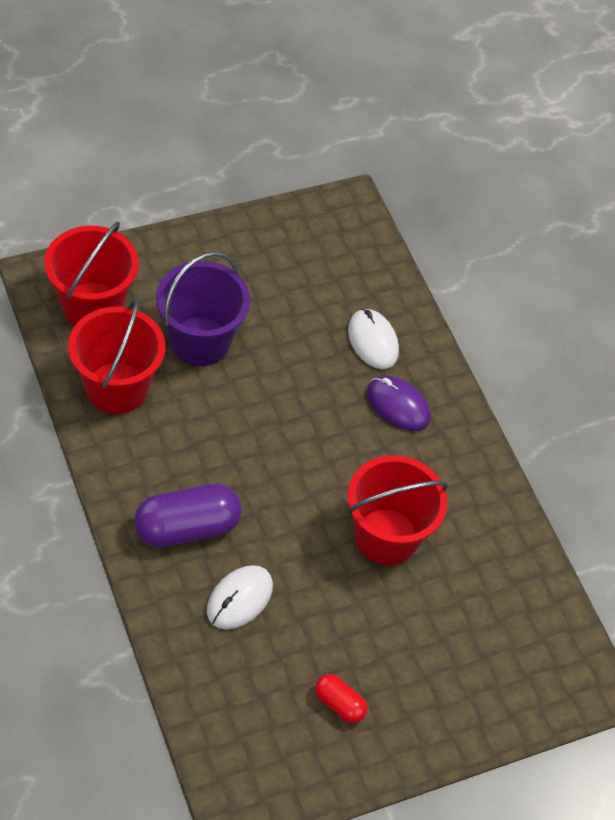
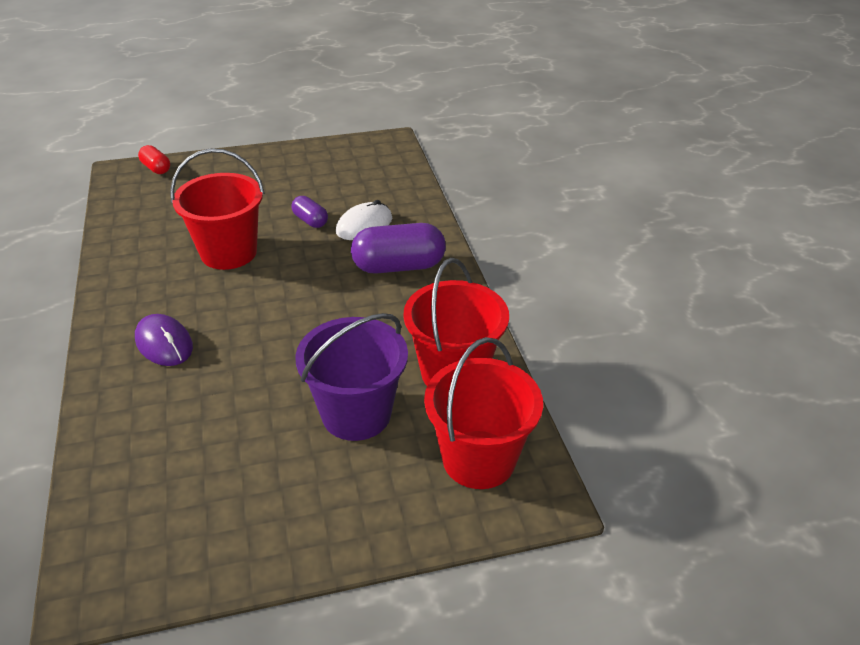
camera: 165 degrees left, 15 degrees down
red capsule [315,674,368,723] -> red capsule moved to [138,145,170,174]
white mouse [348,309,399,369] -> none
none -> purple capsule [291,196,328,228]

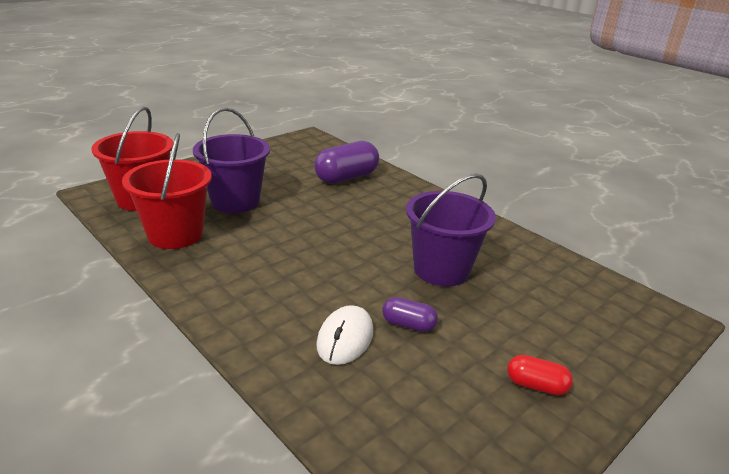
camera: 150 degrees right, 10 degrees down
purple mouse [135,314,193,366] -> none
red capsule [138,145,170,174] -> red capsule moved to [507,355,573,395]
red bucket [170,148,265,270] -> purple bucket [406,174,496,287]
purple capsule [351,223,446,274] -> purple capsule moved to [314,141,379,184]

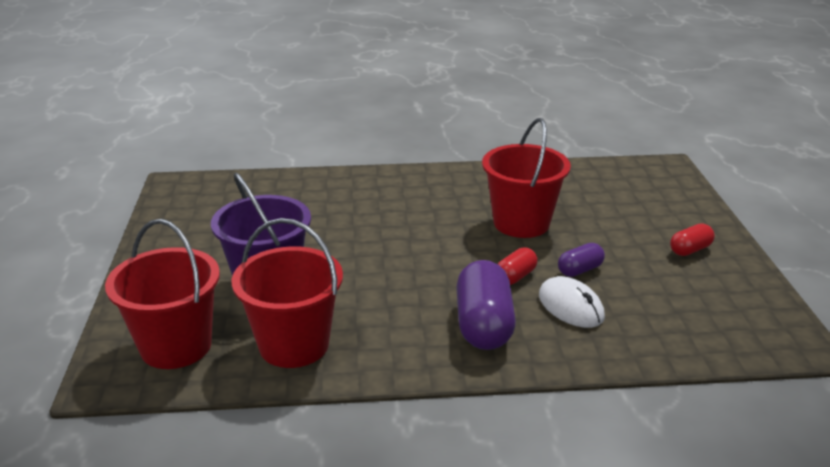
camera: 50 degrees left, 0 degrees up
purple capsule [314,141,379,184] -> purple capsule moved to [456,260,516,350]
purple bucket [406,174,496,287] -> red bucket [482,118,571,238]
none -> red capsule [498,247,538,285]

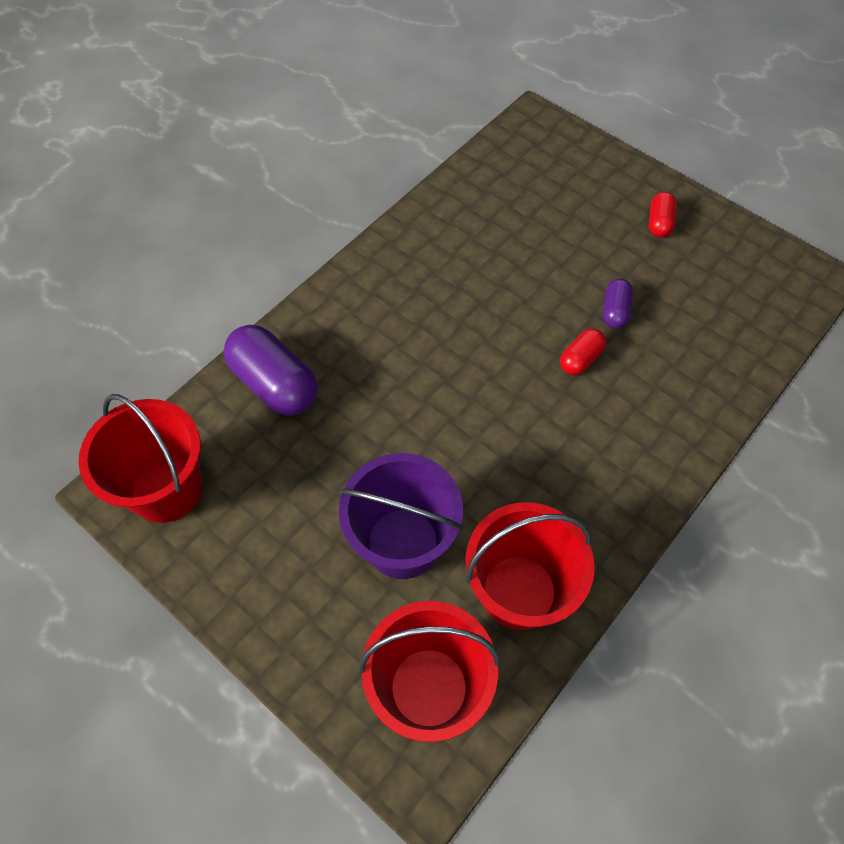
camera: 45 degrees left, 30 degrees up
purple capsule [456,260,516,350] -> purple capsule moved to [223,325,317,416]
red bucket [482,118,571,238] -> red bucket moved to [79,394,203,523]
red capsule [498,247,538,285] -> red capsule turned 45 degrees clockwise [560,328,606,375]
white mouse [539,276,605,328] -> none

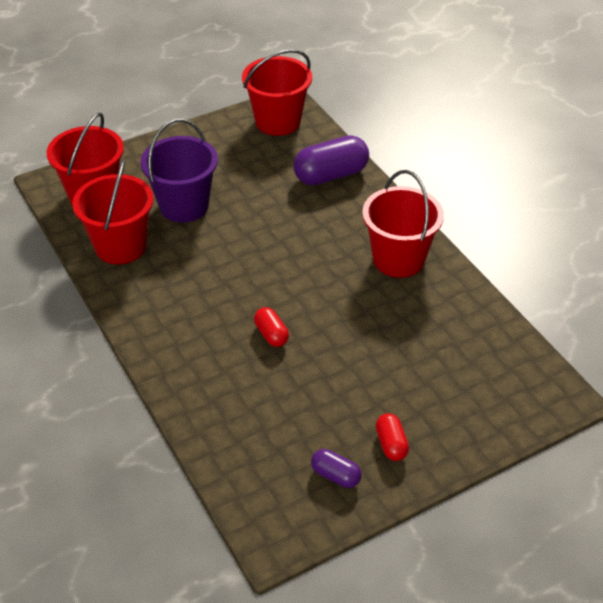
camera: 110 degrees right, 15 degrees down
purple capsule [603,279,633,329] -> purple capsule moved to [311,449,362,488]
red capsule [649,192,677,238] -> red capsule turned 45 degrees clockwise [376,413,409,461]
none -> red bucket [362,170,444,278]

